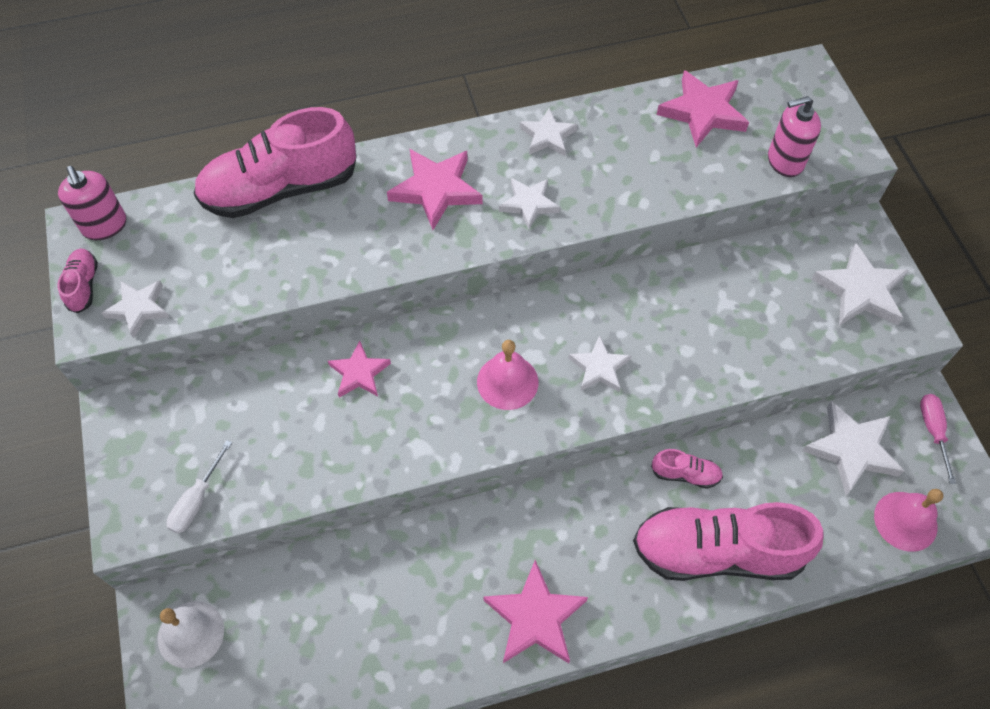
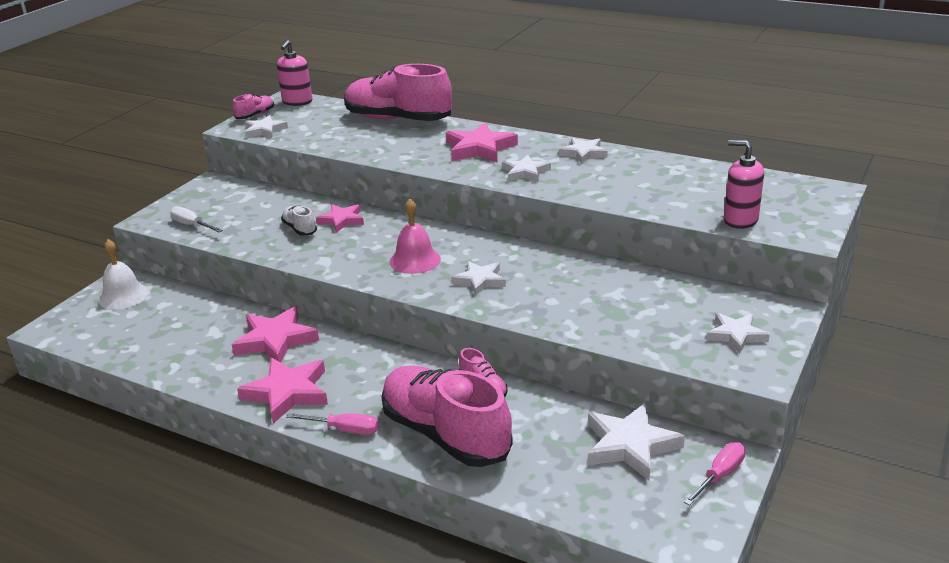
camera: 45 degrees right, 30 degrees down
white screwdriver [166,440,232,534] -> white screwdriver turned 60 degrees clockwise [170,206,223,233]
pink star [657,70,749,147] -> pink star moved to [232,307,319,362]
white star [812,243,909,326] -> white star [706,313,770,354], size x0.64
pink bell [874,489,943,552] -> none
none -> white shoe [281,206,317,236]
none -> pink screwdriver [286,413,379,435]

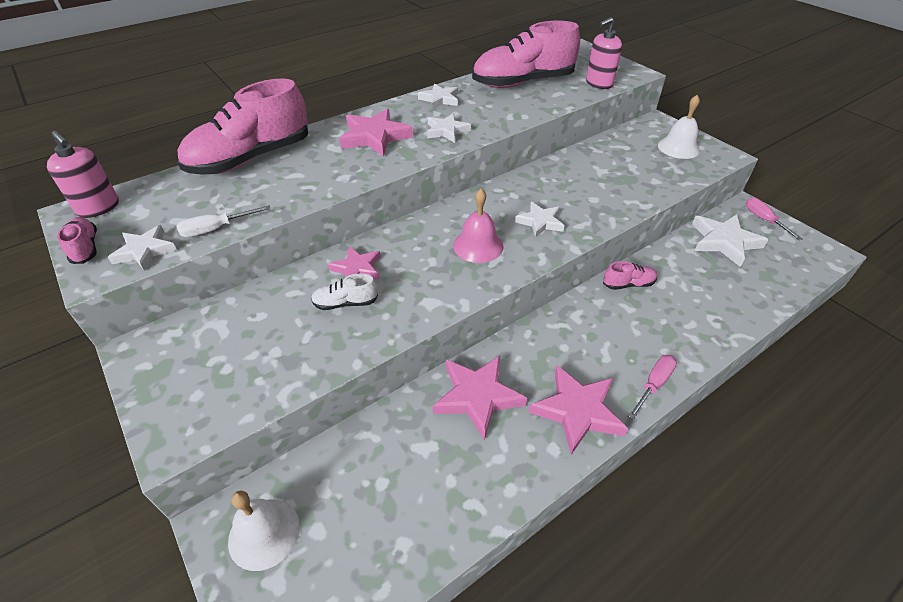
camera: 65 degrees left, 15 degrees up
white screwdriver [170,206,223,233] -> white screwdriver moved to [177,205,271,237]
pink shoe [381,365,513,467] -> pink shoe moved to [472,21,580,88]
white star [706,313,770,354] -> white bell [658,95,700,159]

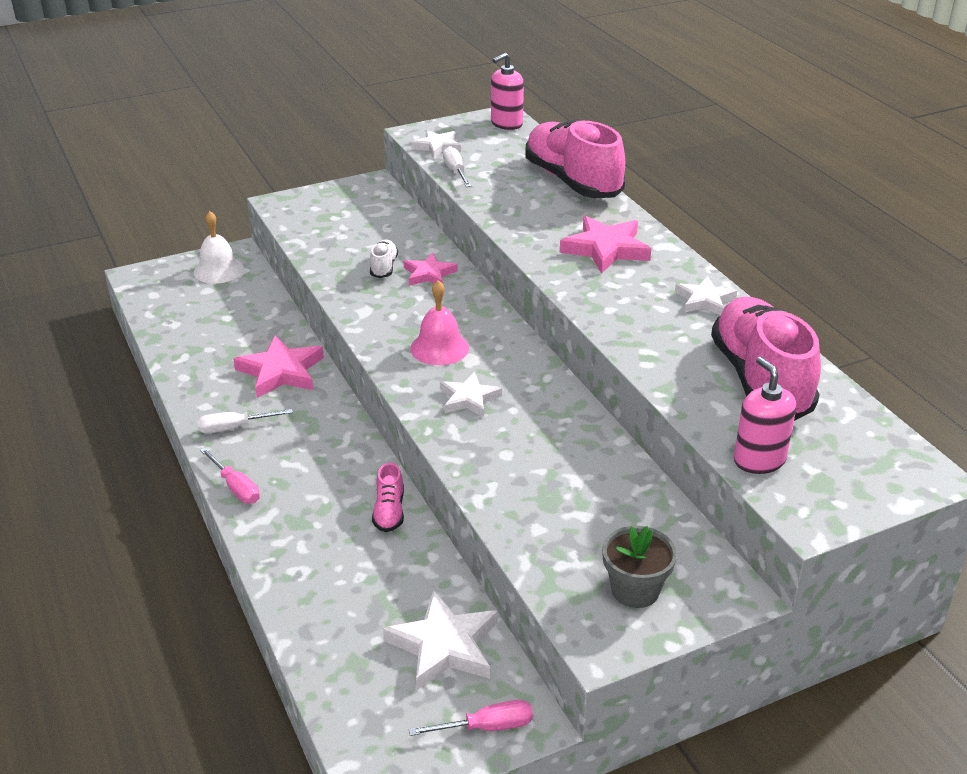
camera: 100 degrees right, 10 degrees down
pink shoe [57,217,97,264] -> none
white star [427,113,471,143] -> none
pink star [528,366,628,455] -> white screwdriver [197,409,293,434]
white bell [658,95,700,159] -> grey flower pot [602,526,677,608]

